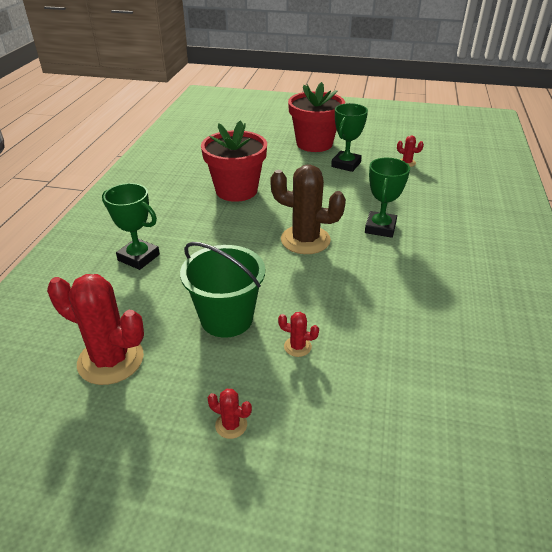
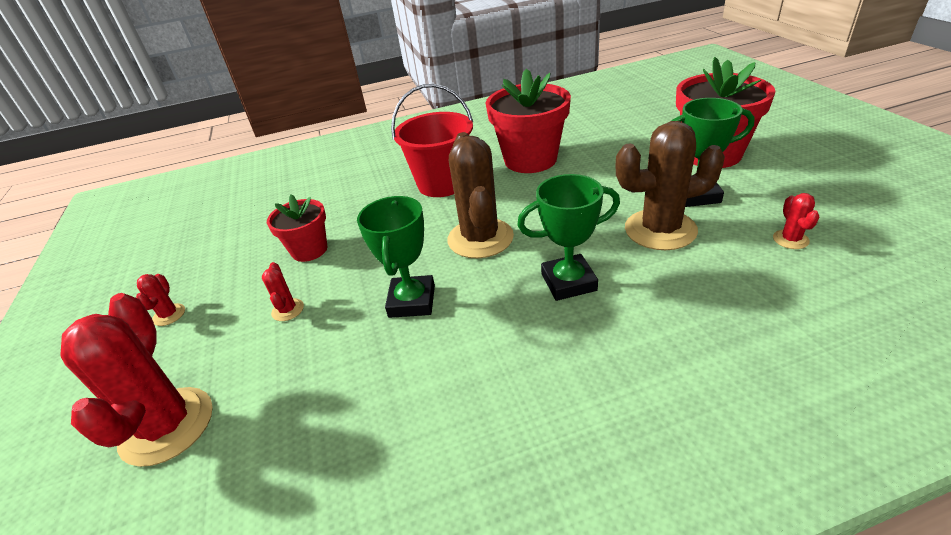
camera: 65 degrees right, 0 degrees up
red cactus [47,274,144,385] -> red cactus moved to [60,293,213,467]
green trophy [102,183,160,270] -> green trophy moved to [357,196,435,318]
green bucket [180,242,265,338] -> red flower pot [267,195,327,262]
none -> red bucket [391,84,473,197]
none -> brown cactus [615,121,725,250]

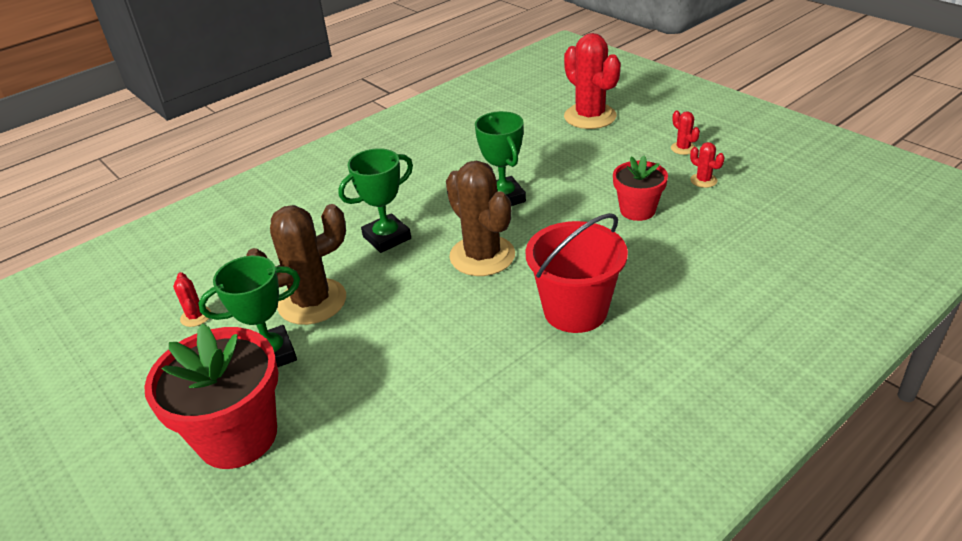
camera: 155 degrees right, 0 degrees up
red cactus [262,262,304,321] -> red cactus moved to [690,142,725,188]
red flower pot [486,68,571,173] -> none

